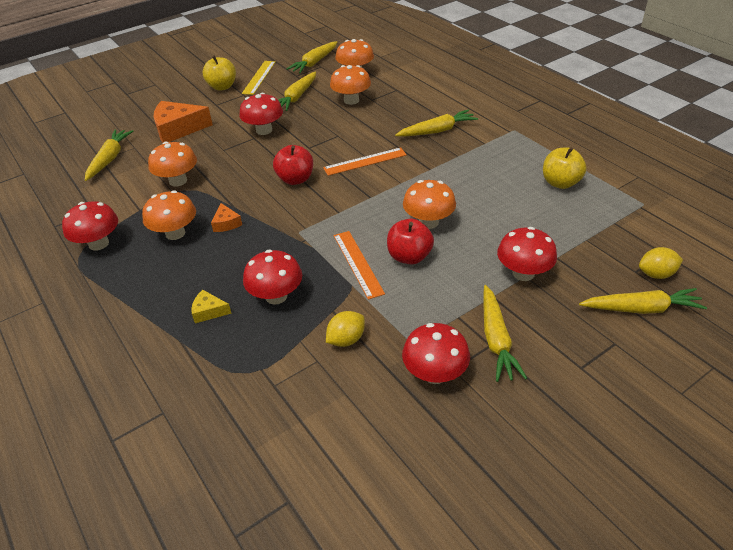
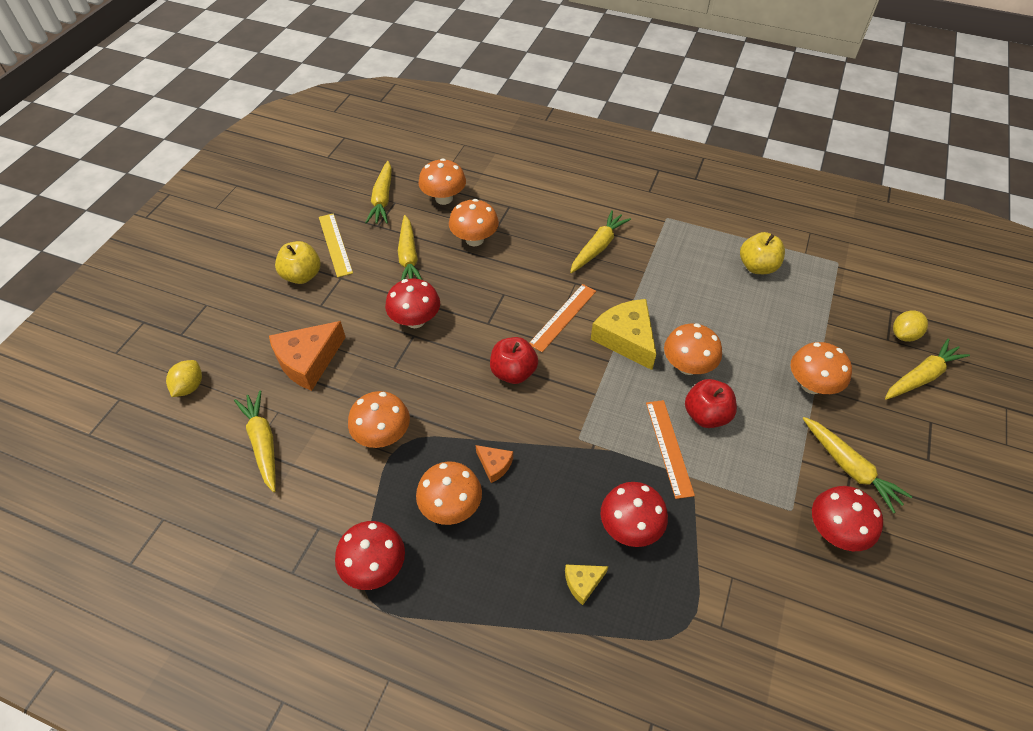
camera: 35 degrees left, 10 degrees up
yellow lemon [326,311,365,347] -> yellow lemon moved to [166,360,202,397]
orange ruler [334,231,385,300] -> orange ruler turned 45 degrees clockwise [646,400,695,499]
red mushroom [497,227,557,281] -> orange mushroom [791,342,852,394]
none -> yellow cheese [591,299,656,370]

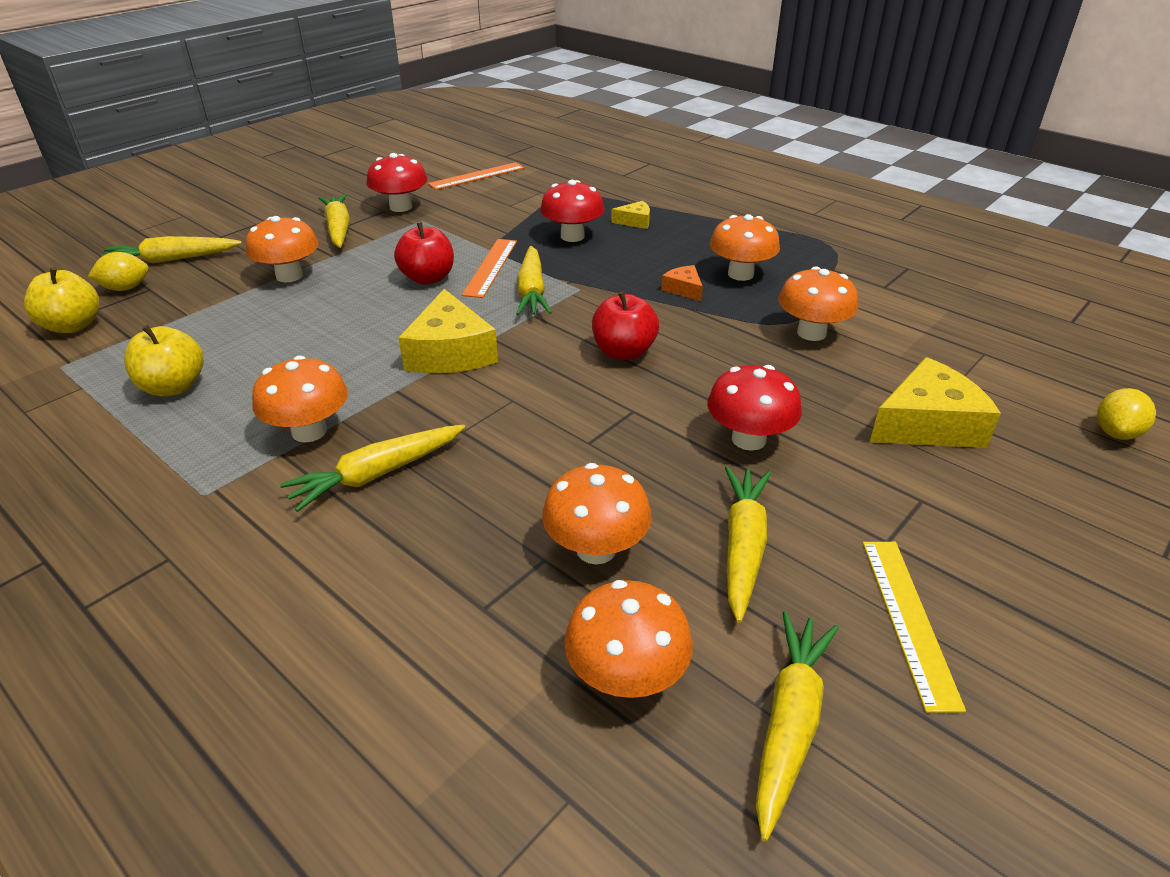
camera: 160 degrees left, 15 degrees down
yellow carrot [234,391,276,492] -> yellow carrot moved to [516,246,552,315]
orange cheese [269,321,346,391] -> yellow cheese [870,357,1001,448]
yellow apple [275,241,320,284] -> yellow apple moved to [24,267,100,333]
red mushroom [335,521,405,590] -> none
orange ruler [529,284,596,352] -> orange ruler moved to [428,162,524,190]
orange mushroom [664,323,722,375] -> orange mushroom moved to [252,355,348,443]

